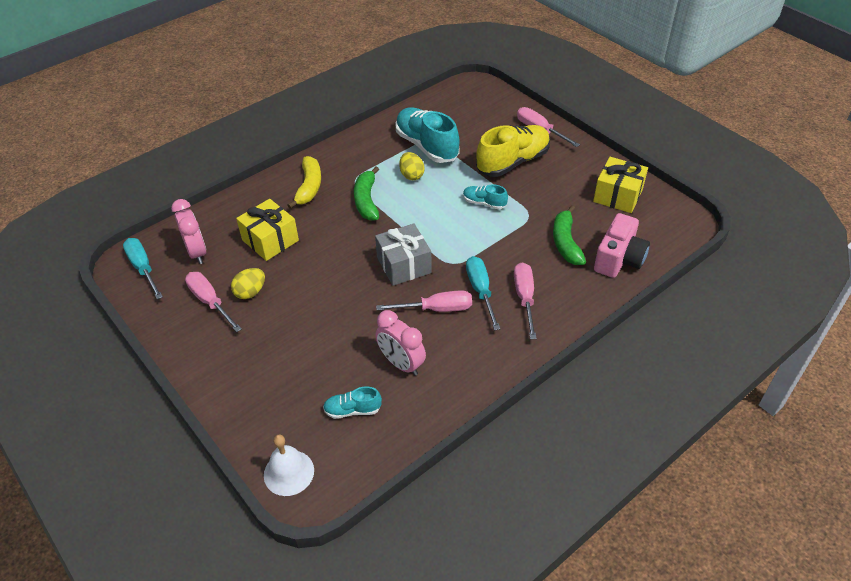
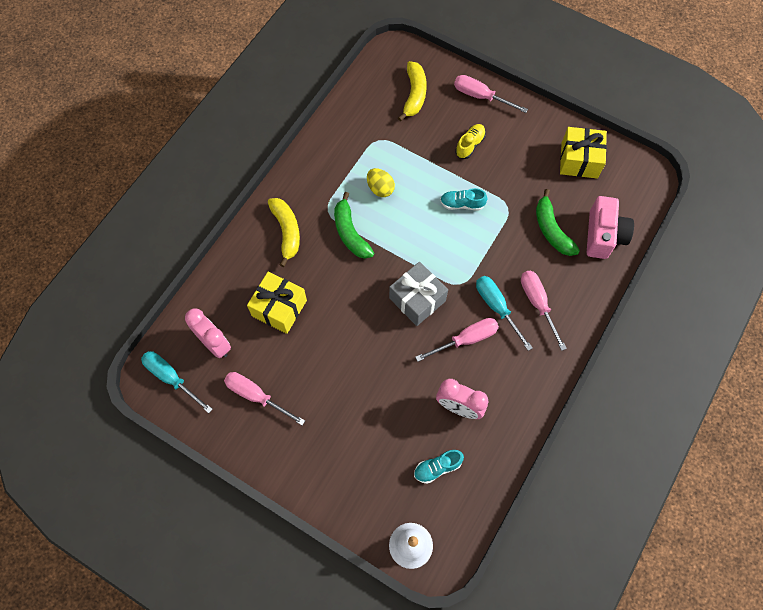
camera: 20 degrees left, 20 degrees up
yellow egg [231,268,265,299] -> none
turquoise shoe [395,107,459,163] -> none
yellow shoe [476,125,550,177] -> yellow shoe [455,124,486,159], size x0.49
none -> yellow banana [398,61,427,122]

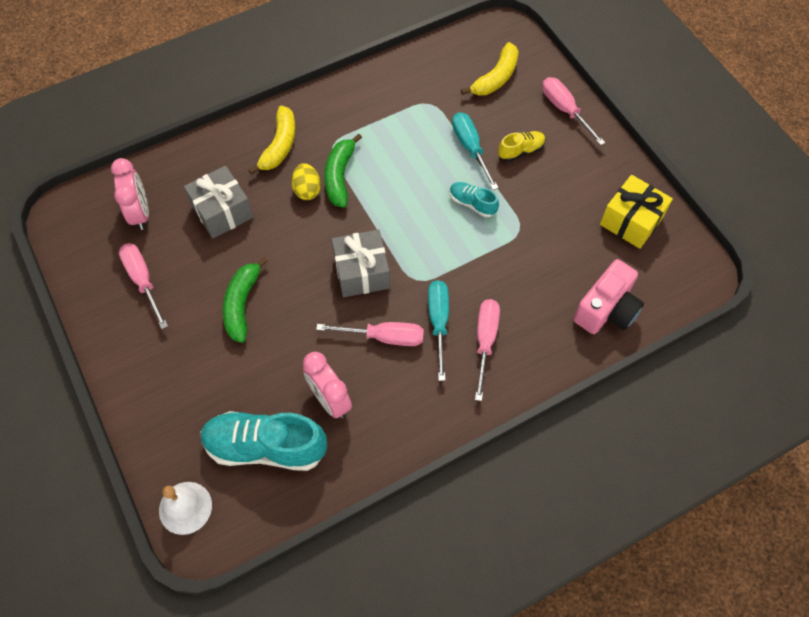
camera: 30 degrees right, 5 degrees down
turquoise screwdriver [141,351,213,413] -> turquoise screwdriver moved to [452,112,499,190]
yellow gift [247,272,307,334] -> grey gift [184,166,253,239]
yellow egg [367,168,395,197] -> yellow egg moved to [291,163,321,200]
turquoise shoe [414,450,464,484] -> turquoise shoe [200,411,327,471], size x2.02
green banana [536,189,580,256] -> green banana moved to [223,257,268,343]

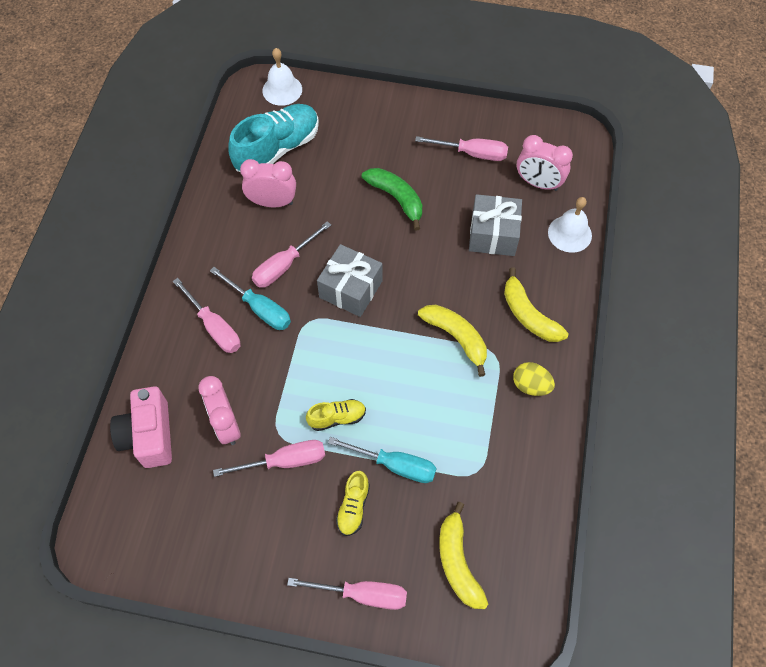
camera: 130 degrees right, 0 degrees up
yellow egg [291,163,321,200] -> yellow egg moved to [513,362,555,396]
green banana [324,133,362,208] -> yellow banana [418,305,487,377]
turquoise shoe [450,182,499,217] -> yellow shoe [306,399,366,431]
yellow gift [600,175,673,249] -> none
none -> pink clock [198,376,241,445]
none -> pink screwdriver [213,440,325,477]
none -> white bell [548,197,592,253]

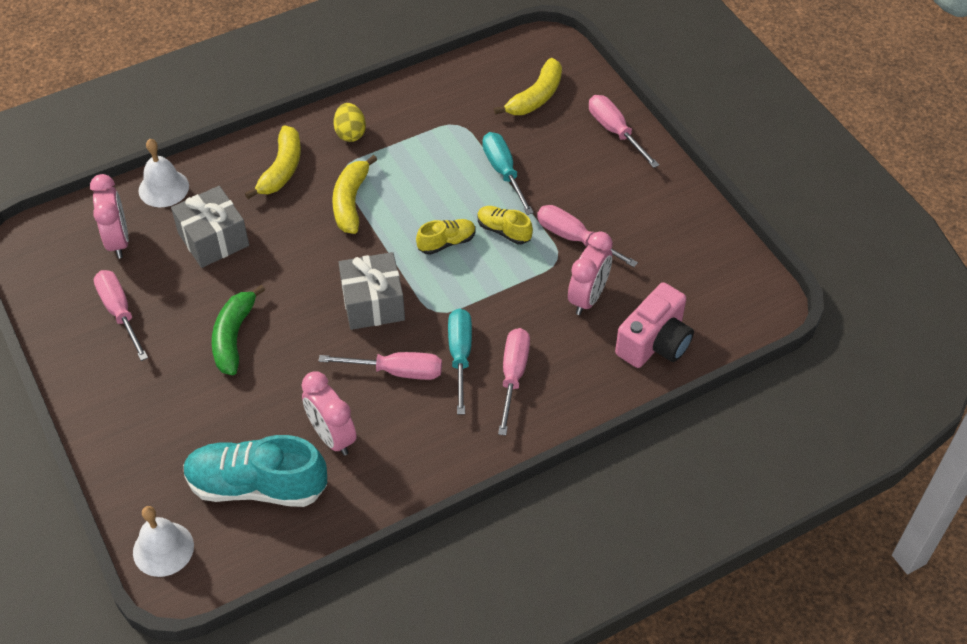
camera: 130 degrees left, 10 degrees down
yellow shoe [336,471,370,536] -> yellow shoe moved to [416,219,476,255]

